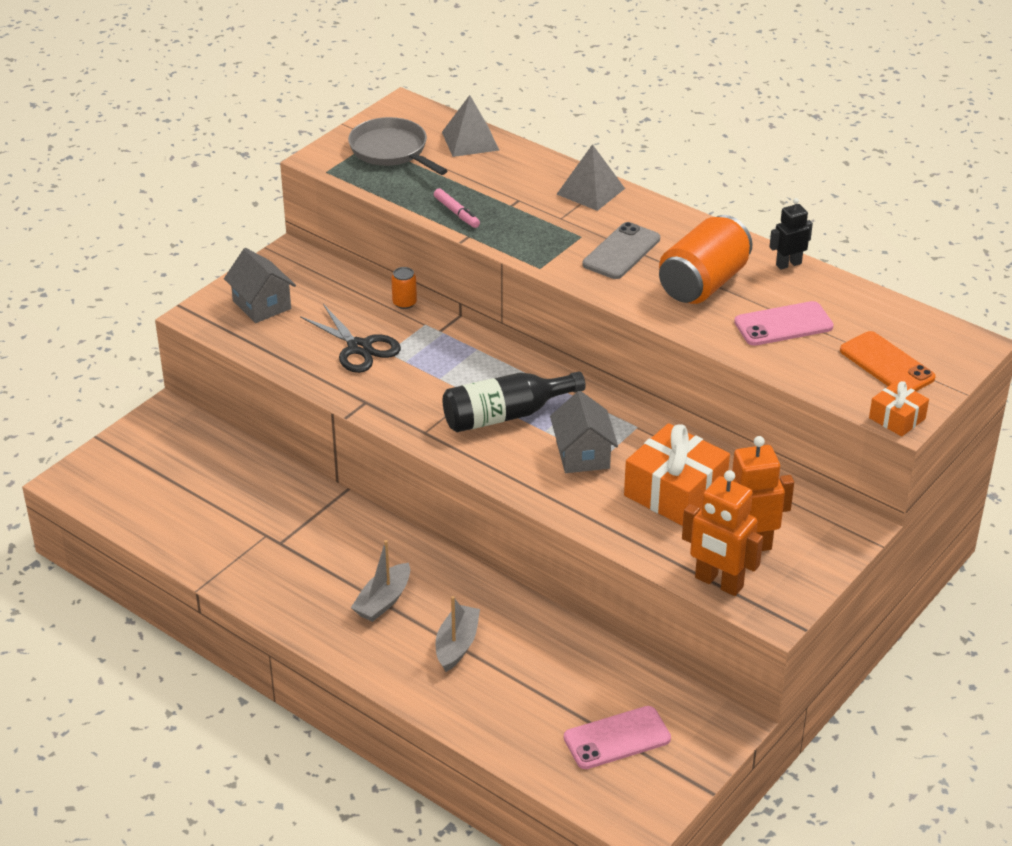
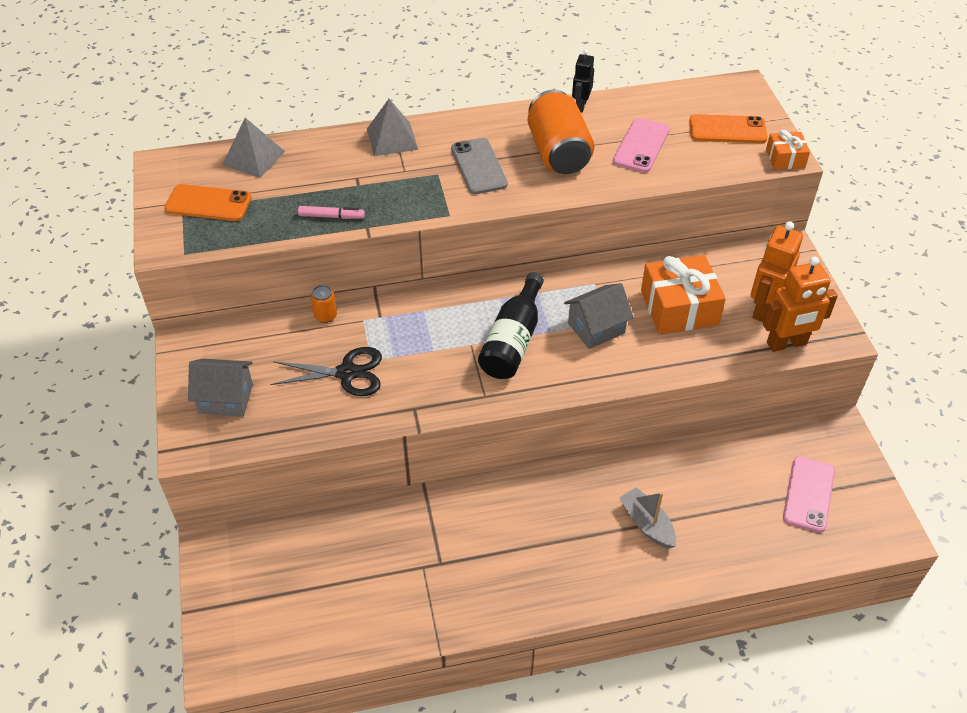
camera: 50 degrees left, 10 degrees up
grey pan [348,117,448,175] -> orange phone [165,184,252,221]
grey boat [351,540,410,622] -> none
grey house [550,391,618,473] -> grey house turned 60 degrees counterclockwise [564,283,634,349]

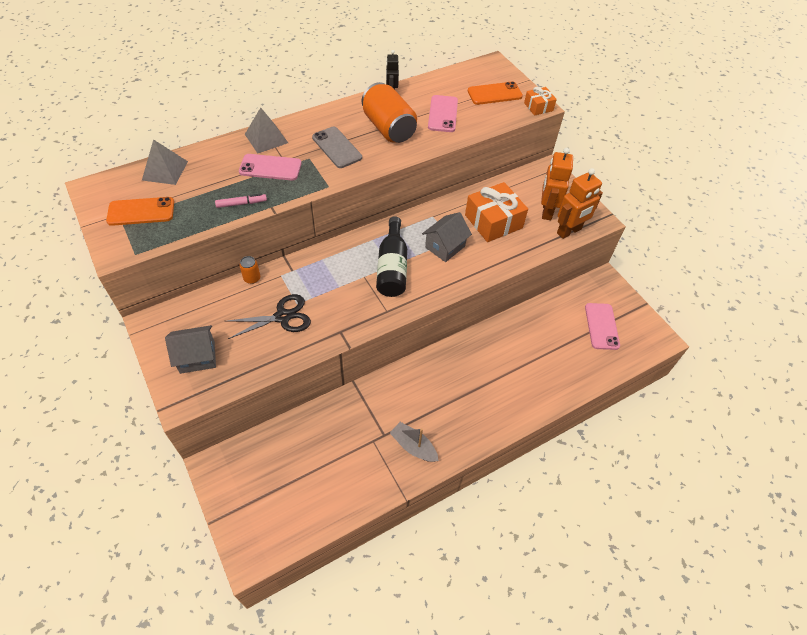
camera: 20 degrees left, 5 degrees up
grey boat [619,487,676,549] -> grey boat moved to [390,422,439,462]
none -> pink phone [239,154,301,181]

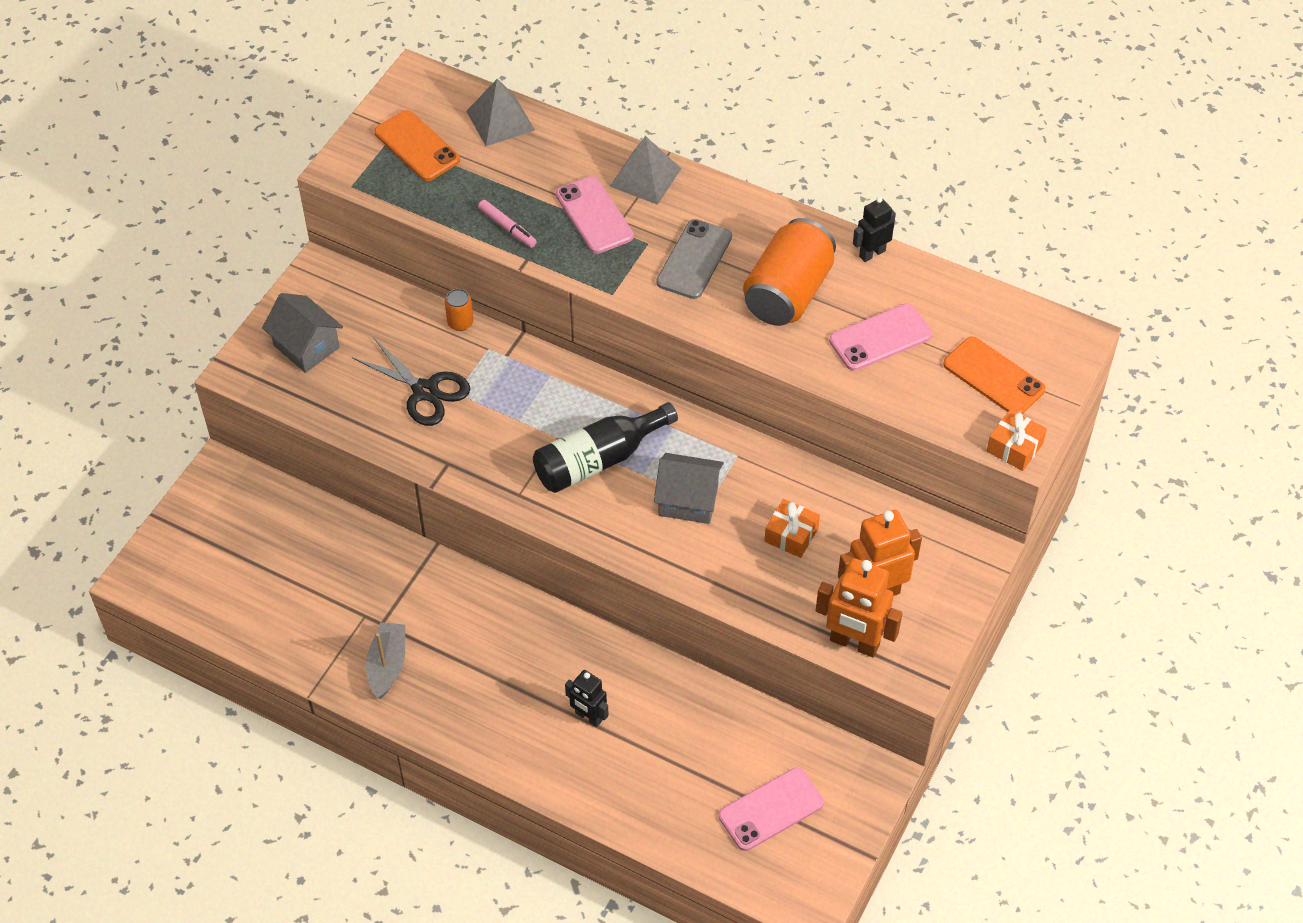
camera: 60 degrees right, 0 degrees up
orange gift [465,182,528,242] -> orange gift [764,499,820,558], size x0.53
none -> black robot [565,670,609,727]

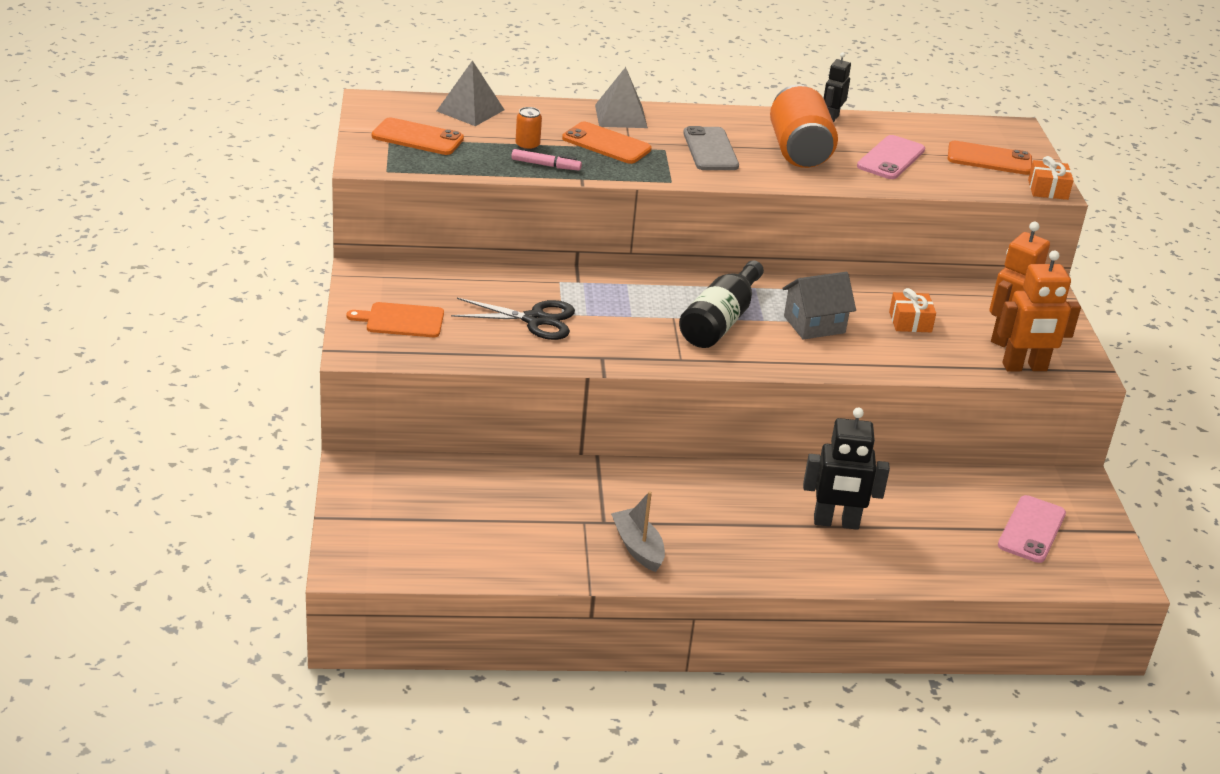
camera: 35 degrees left, 20 degrees down
grey house [262,293,343,373] -> orange cutting board [347,302,444,337]
orange can [445,289,473,331] -> orange can moved to [515,107,542,151]
pink phone [556,176,634,254] -> orange phone [562,122,652,164]
black robot [565,670,609,727] -> black robot [803,408,890,530], size x1.67

